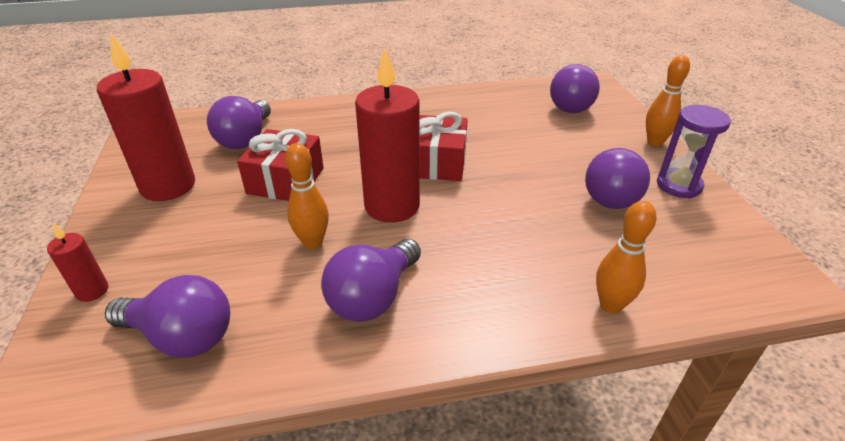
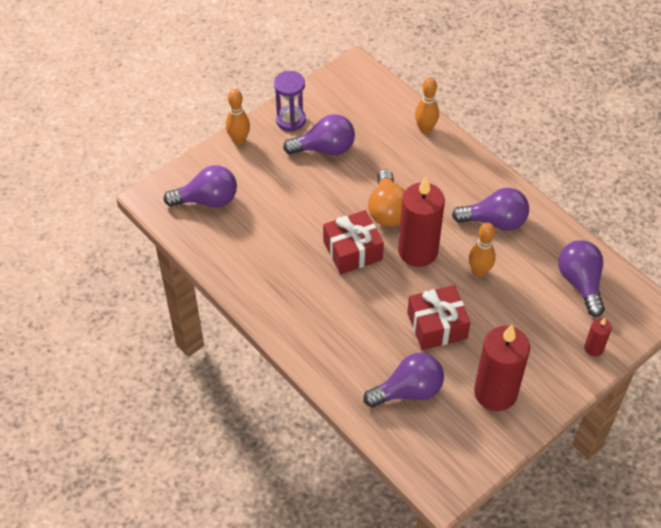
camera: 120 degrees left, 15 degrees up
none -> orange light bulb [368,169,405,226]

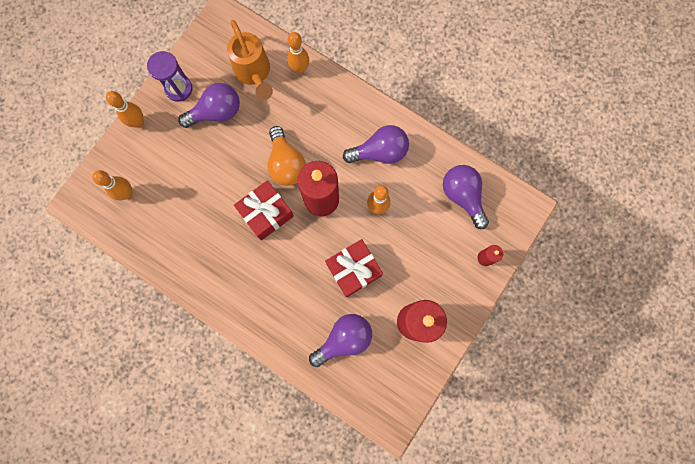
camera: 15 degrees left, 25 degrees up
purple light bulb [164,165,237,207] -> orange bowling pin [92,170,133,200]
none -> orange watering can [227,19,273,100]

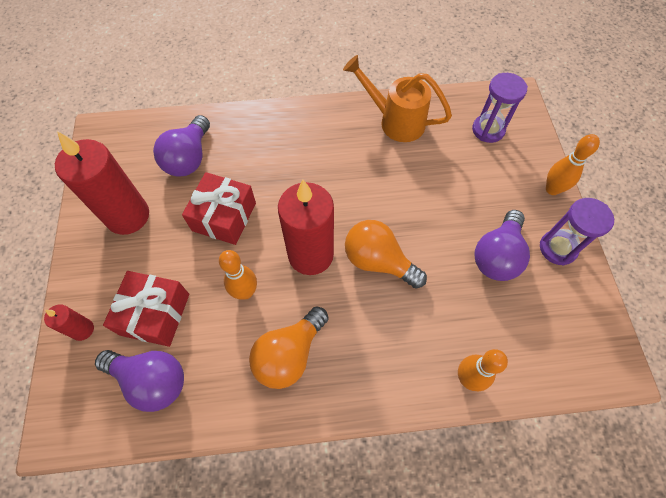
camera: 140 degrees right, 15 degrees down
orange bowling pin [92,170,133,200] -> purple hourglass [472,73,528,143]
orange watering can [227,19,273,100] -> orange watering can moved to [343,55,452,142]
red gift [234,180,294,240] -> red gift moved to [103,271,189,347]
purple light bulb [343,125,409,164] -> orange light bulb [249,307,328,389]

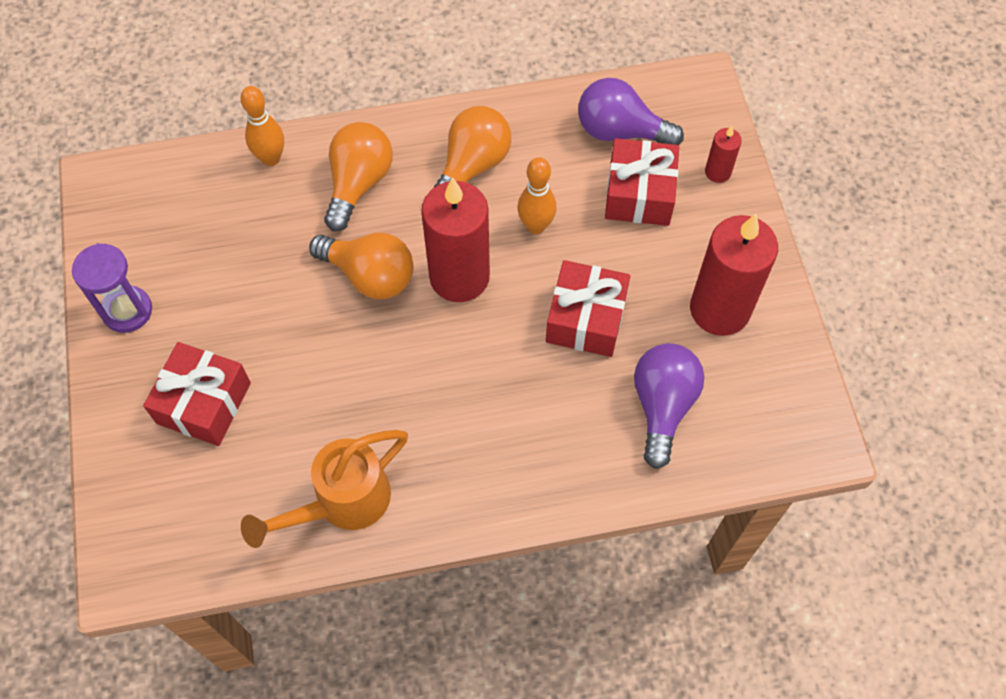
camera: 175 degrees right, 0 degrees up
orange watering can [343,55,452,142] -> orange watering can turned 120 degrees clockwise [241,430,408,548]
purple hourglass [472,73,528,143] -> none
purple light bulb [475,210,530,281] -> none
orange bowling pin [546,134,600,195] -> none
none -> red gift [143,342,251,446]
none -> orange light bulb [324,122,393,231]

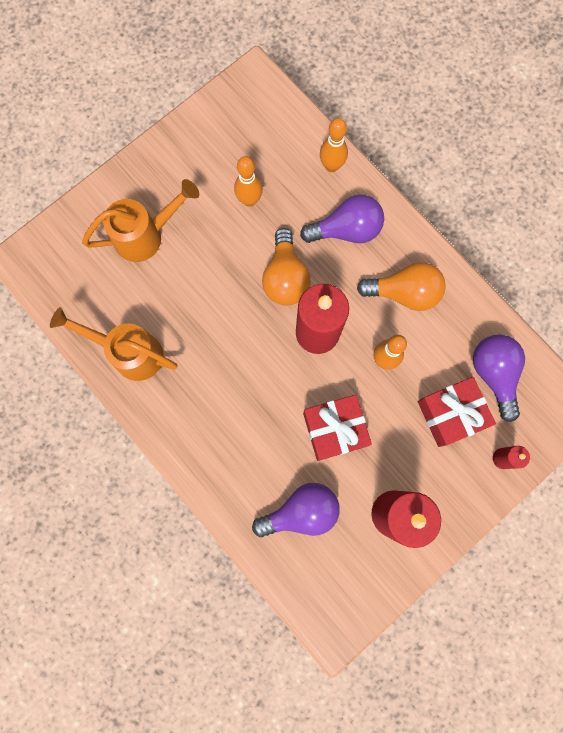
camera: 60 degrees right, 15 degrees up
purple hourglass [72,243,152,333] -> none
red gift [143,342,251,446] -> orange watering can [82,179,199,262]
orange light bulb [324,122,393,231] -> purple light bulb [300,194,384,243]
none -> orange bowling pin [234,156,263,207]

